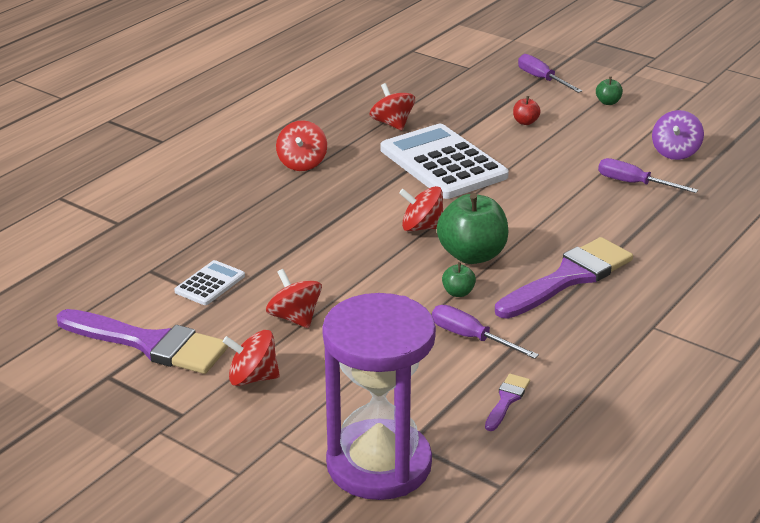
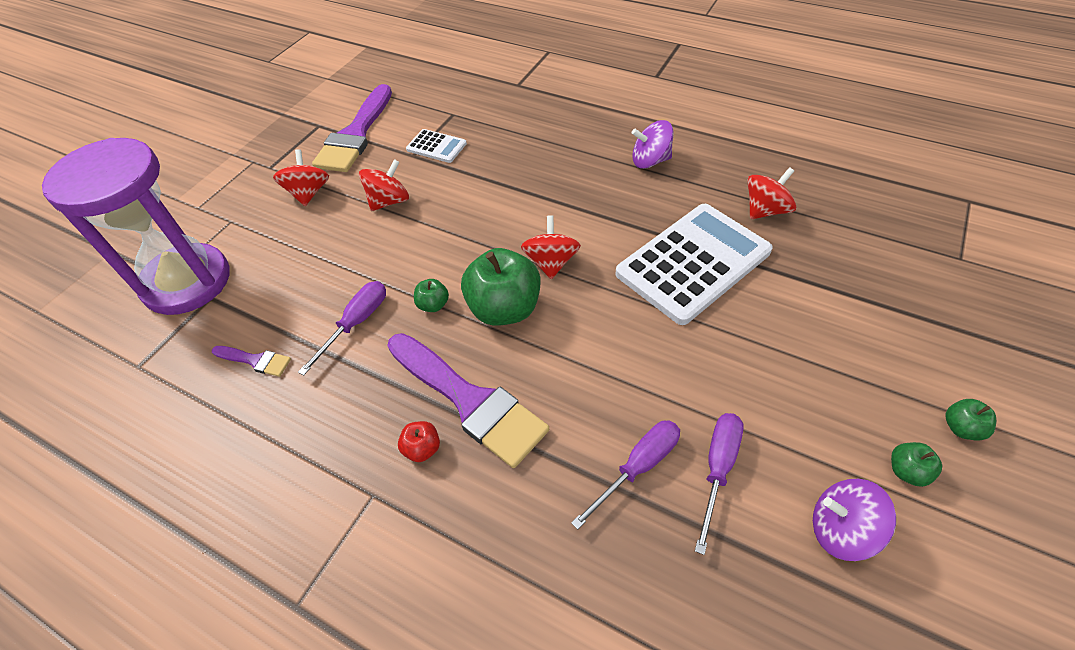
camera: 85 degrees right, 20 degrees up
red spinning top [276,120,327,171] -> purple spinning top [632,120,674,169]
red apple [513,96,541,125] -> red apple moved to [398,421,440,462]
purple screwdriver [518,54,582,93] -> purple screwdriver moved to [571,420,680,530]
none -> green apple [891,442,942,487]

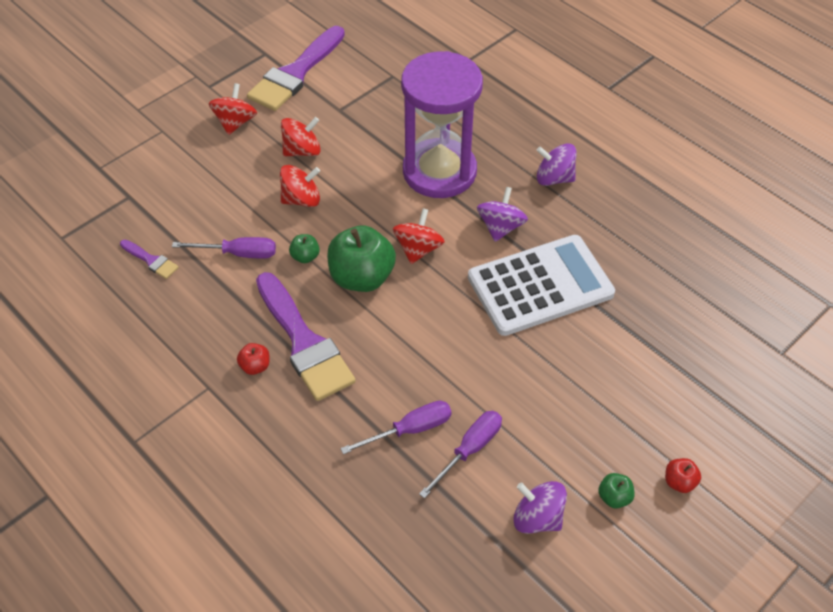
camera: 15 degrees right, 0 degrees up
purple hourglass [42,138,230,315] -> purple hourglass moved to [401,51,483,198]
purple screwdriver [298,281,386,375] -> purple screwdriver turned 45 degrees clockwise [172,237,276,259]
white calculator [406,129,467,163] -> none
red spinning top [748,167,796,219] -> red spinning top moved to [280,165,320,207]
green apple [946,399,996,440] -> red apple [665,458,701,493]
none -> purple spinning top [477,187,528,242]

